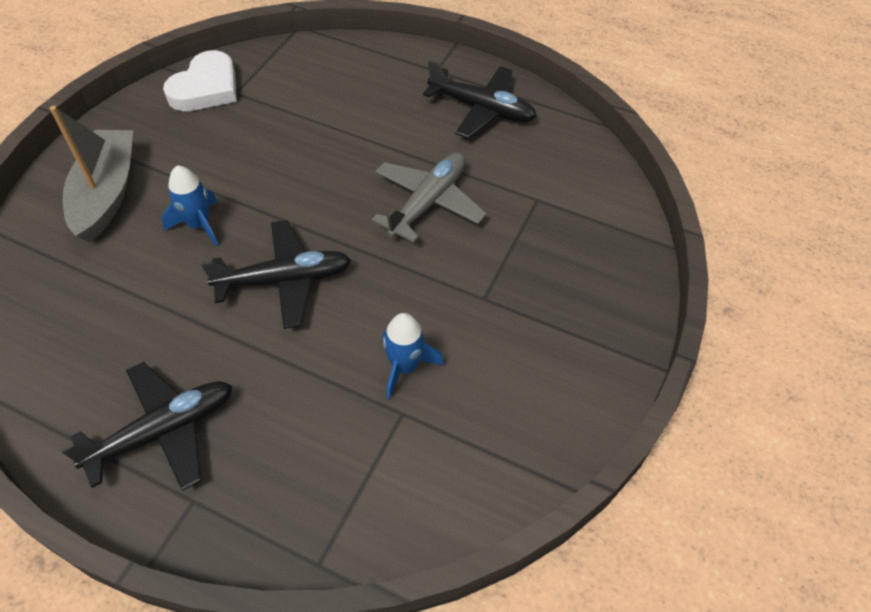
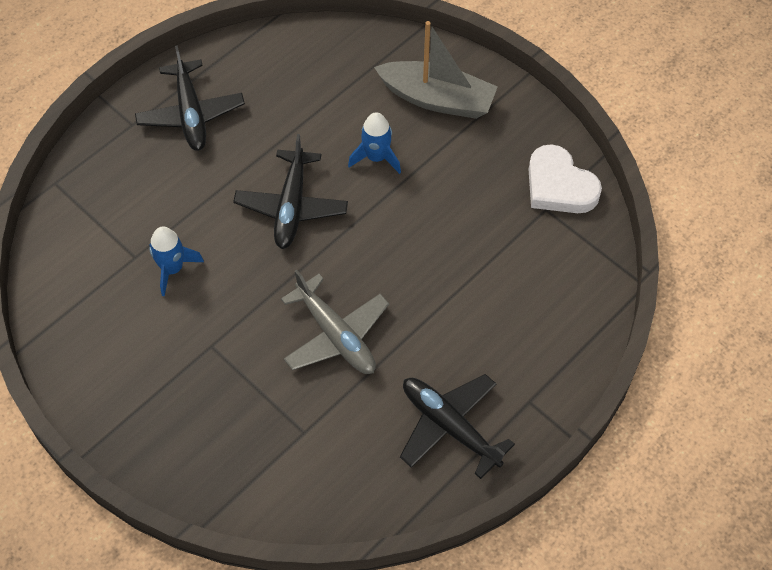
camera: 110 degrees right, 5 degrees up
black plane [423,60,537,138] -> black plane turned 90 degrees clockwise [400,374,515,479]

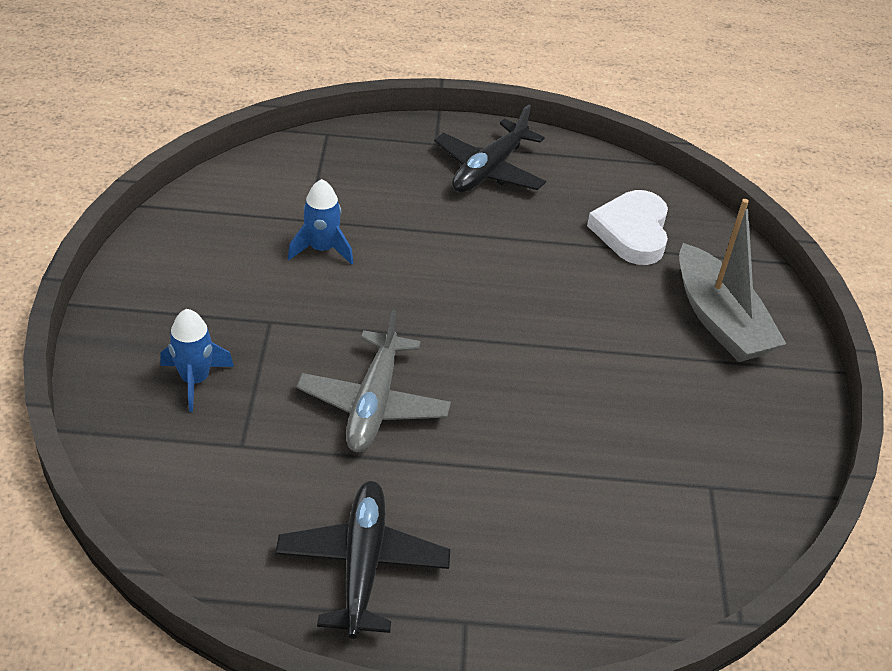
camera: 45 degrees right, 15 degrees down
black plane [233,134,348,249] -> none
blue rocket [348,112,401,174] -> blue rocket moved to [161,309,234,412]
white heart [528,144,602,213] -> white heart moved to [587,190,668,265]

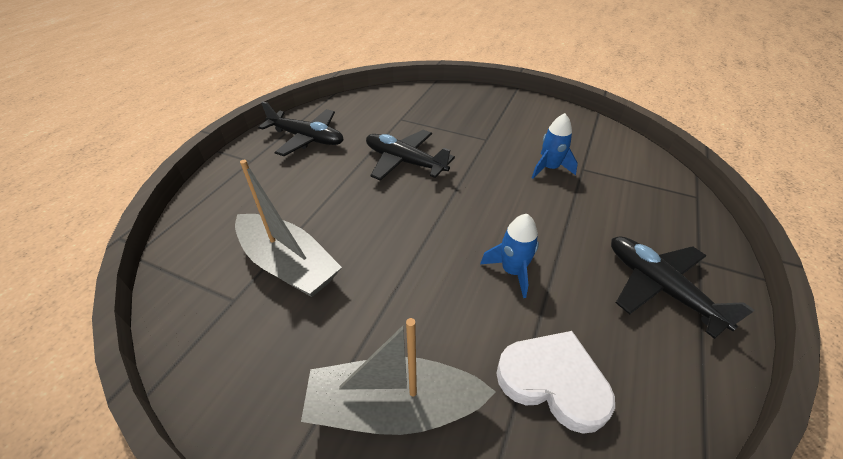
camera: 115 degrees right, 0 degrees up
blue rocket [161,309,234,412] -> blue rocket moved to [480,214,539,298]
grey plane [296,310,451,452] -> black plane [366,130,455,181]
none -> grey boat [235,160,342,297]

